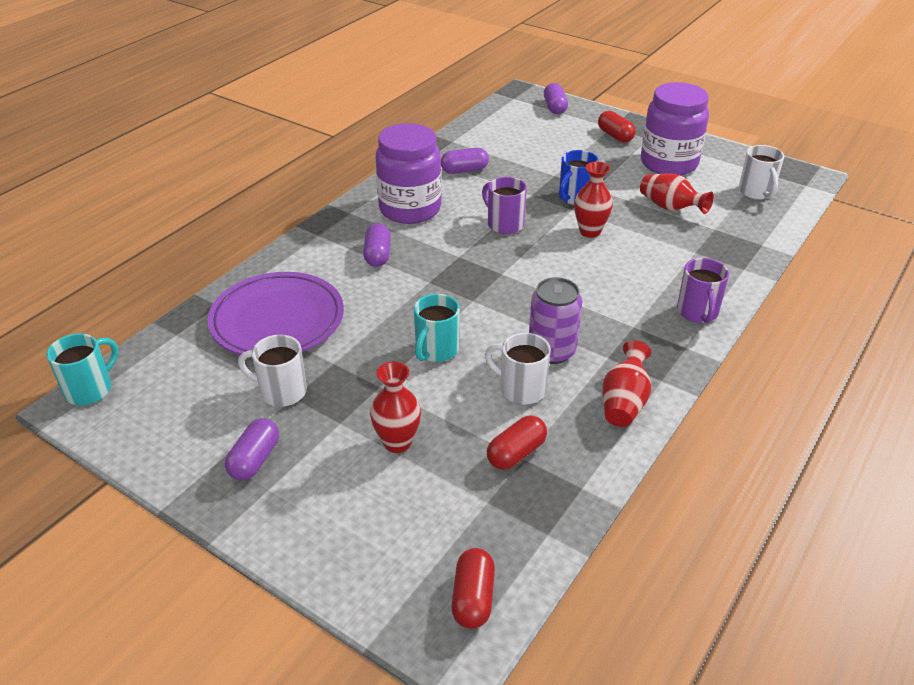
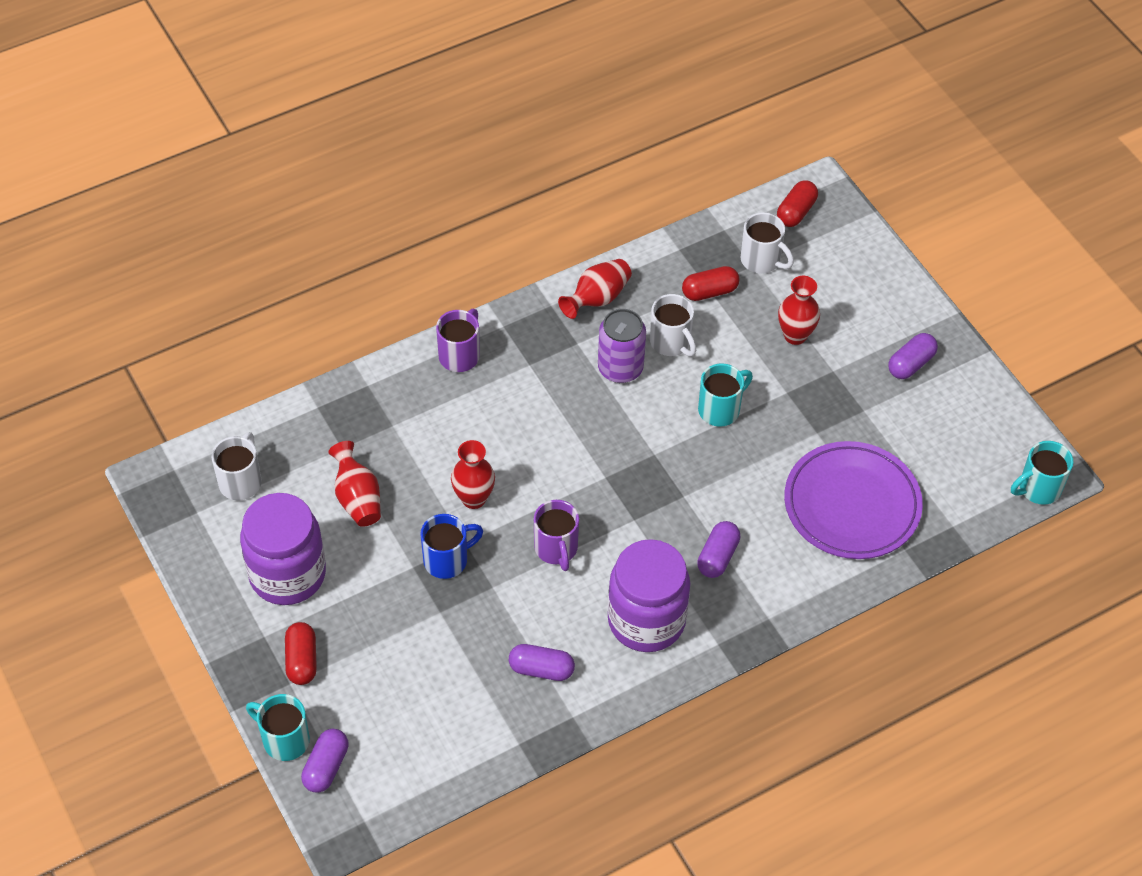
camera: 155 degrees left, 15 degrees up
white mug [238,335,307,407] -> white mug moved to [741,212,794,273]
none -> turquoise mug [246,694,310,761]

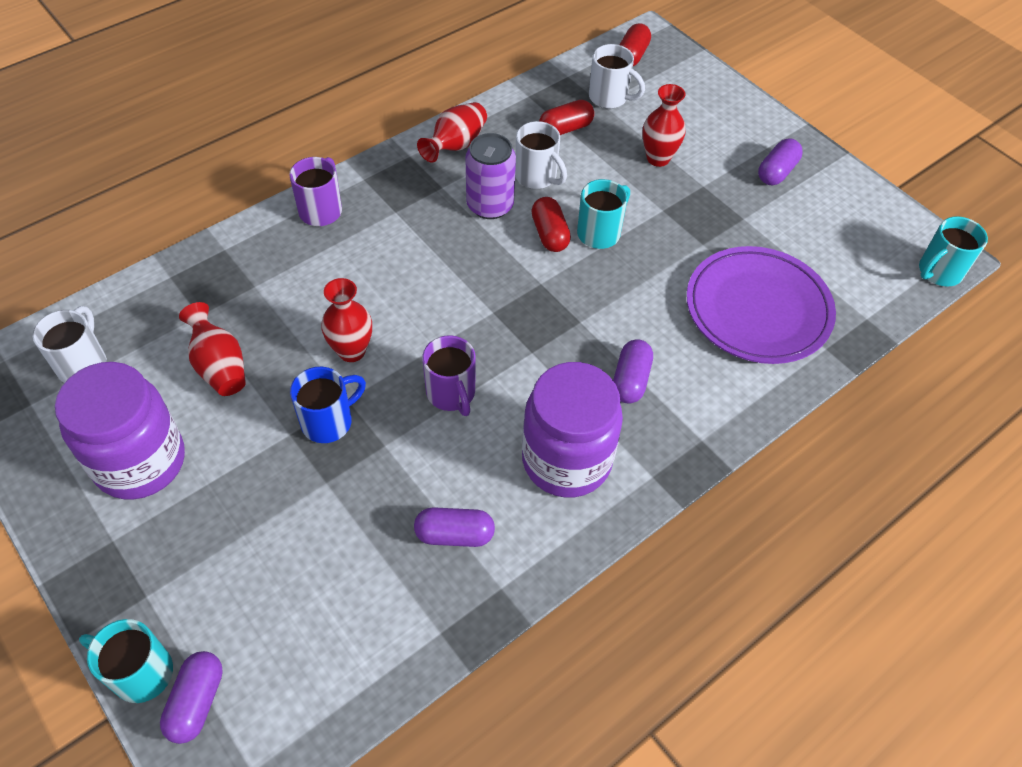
camera: 10 degrees left, 0 degrees up
red capsule [285,622,317,685] -> red capsule moved to [531,197,571,252]

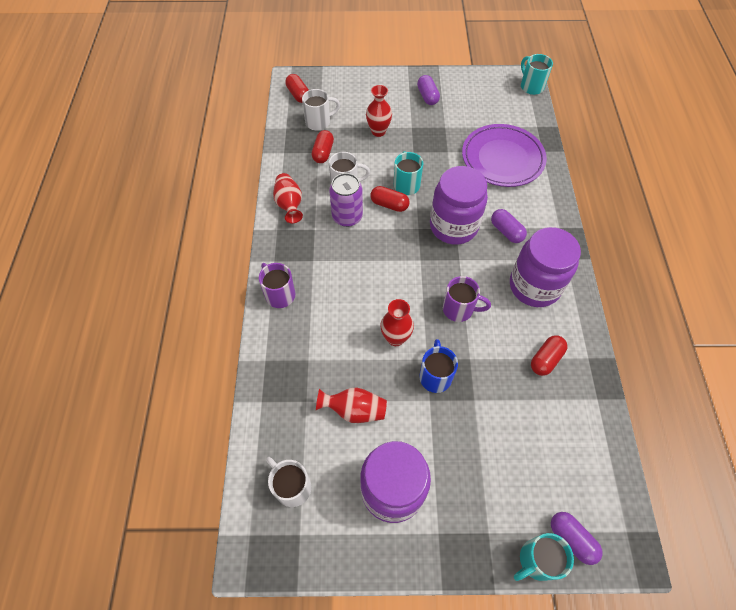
camera: 50 degrees left, 5 degrees up
purple capsule [414,507,495,547] -> red capsule [531,335,567,376]
turquoise mug [919,216,988,286] -> turquoise mug turned 150 degrees clockwise [521,54,553,95]
none -> purple jar [430,166,488,244]

